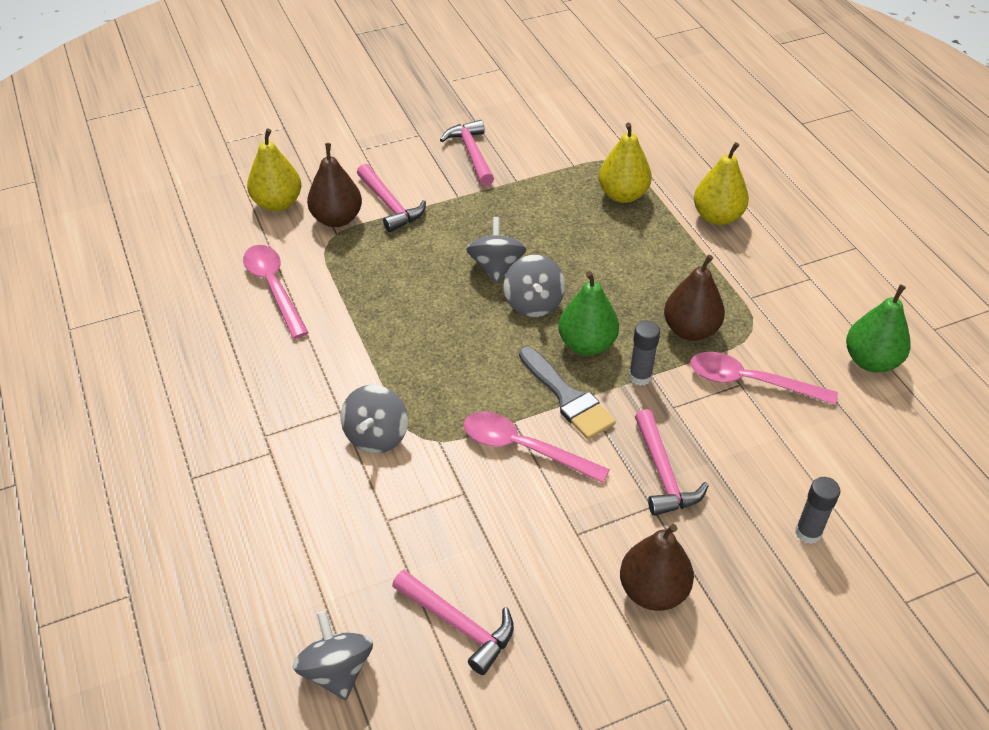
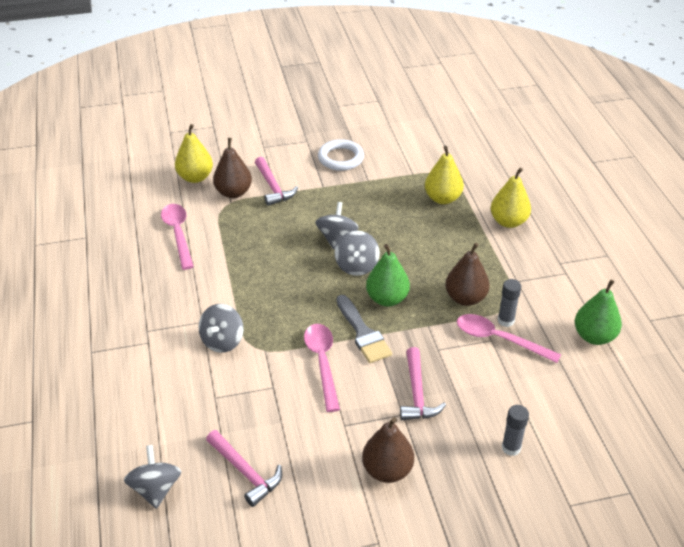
camera: 10 degrees right, 5 degrees down
pink hammer [440,120,494,186] -> white ring [318,139,364,171]
pink spoon [463,412,610,483] -> pink spoon turned 45 degrees clockwise [304,324,340,412]
grey glue stick [629,321,660,386] -> grey glue stick moved to [498,279,521,327]

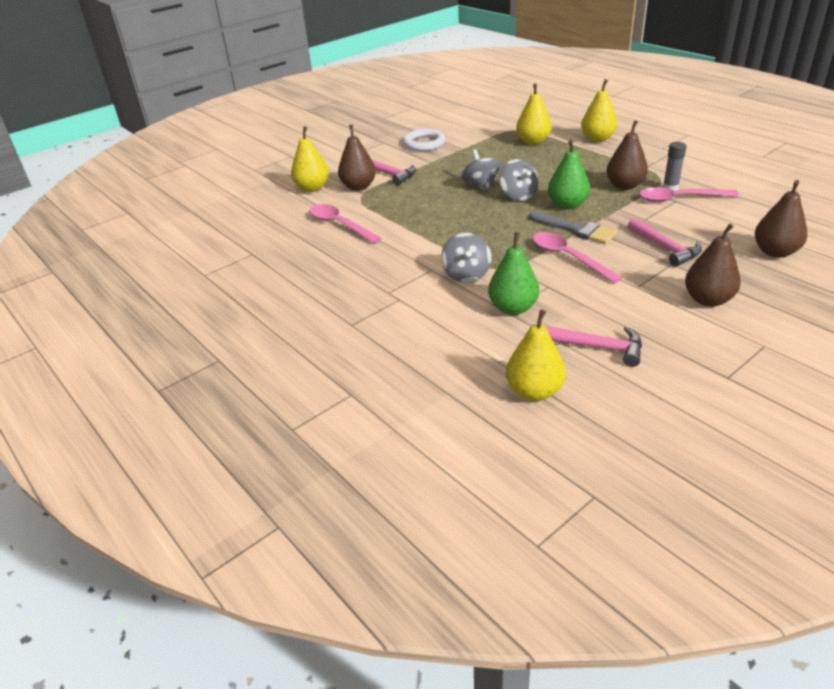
camera: 25 degrees left, 5 degrees down
grey spinning top [124,445,181,509] -> yellow pear [506,310,566,401]
grey glue stick [502,405,529,456] -> brown pear [755,180,807,258]
green pear [575,279,622,345] -> green pear moved to [488,232,539,315]

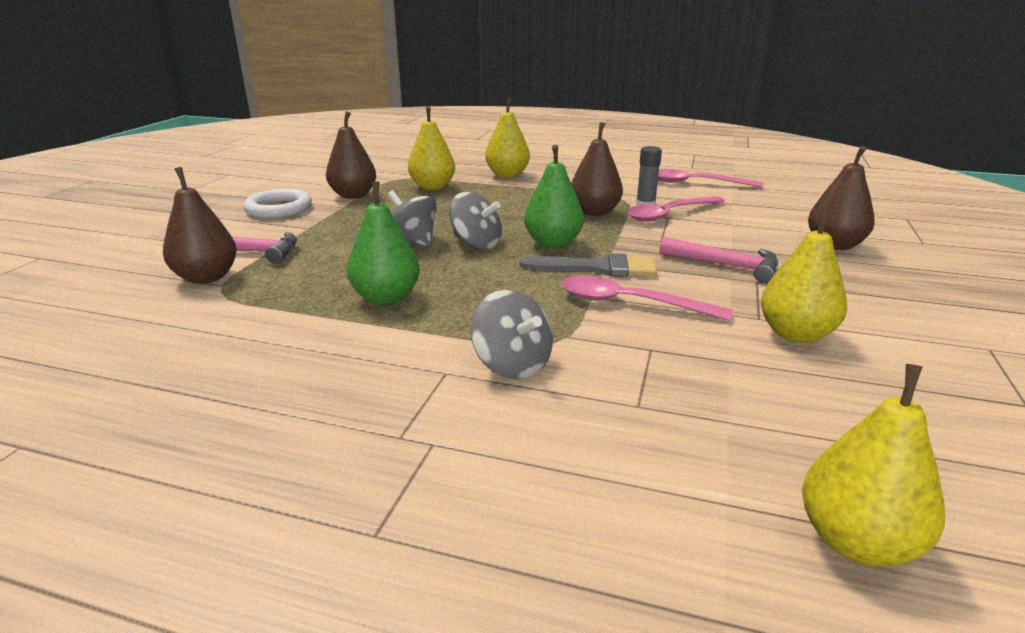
camera: 35 degrees left, 10 degrees down
yellow pear [291,126,329,192] -> yellow pear moved to [761,207,847,343]
pink spoon [310,204,381,243] -> pink spoon moved to [658,169,763,188]
green pear [488,232,539,315] -> green pear moved to [347,181,420,305]
pink hammer [544,325,642,367] -> none
brown pear [685,224,741,307] -> brown pear moved to [326,111,376,199]

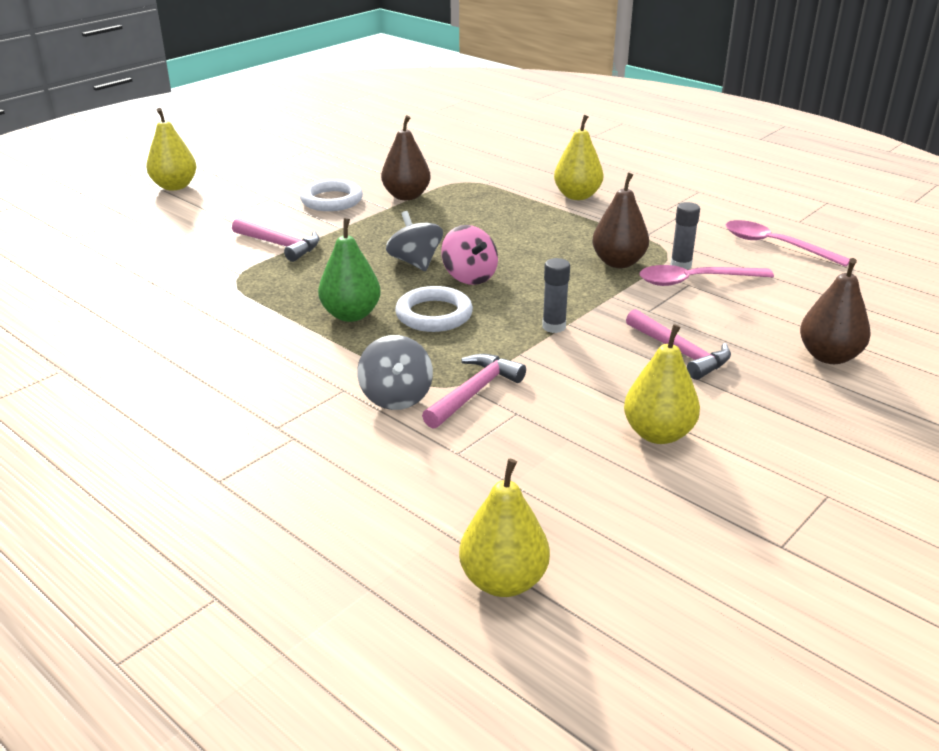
camera: 25 degrees right, 5 degrees up
brown pear [163,167,237,284] -> none
yellow pear [408,106,455,190] -> yellow pear moved to [146,108,197,190]
grey spinning top [449,192,502,250] -> pink spinning top [441,225,498,285]
grey brush [519,253,657,277] -> grey glue stick [542,258,570,333]
green pear [524,145,584,248] -> none
pink spoon [561,275,733,321] -> none
none -> white ring [395,286,473,332]
none -> pink hammer [422,354,526,429]

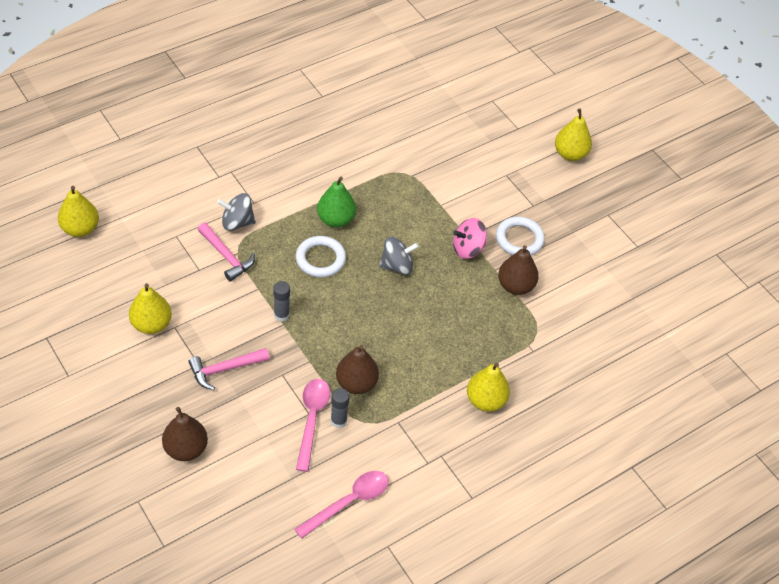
camera: 100 degrees right, 20 degrees up
pink hammer [232,218,319,262] -> none
pink spinning top [441,225,498,285] -> pink spinning top moved to [453,218,487,259]

